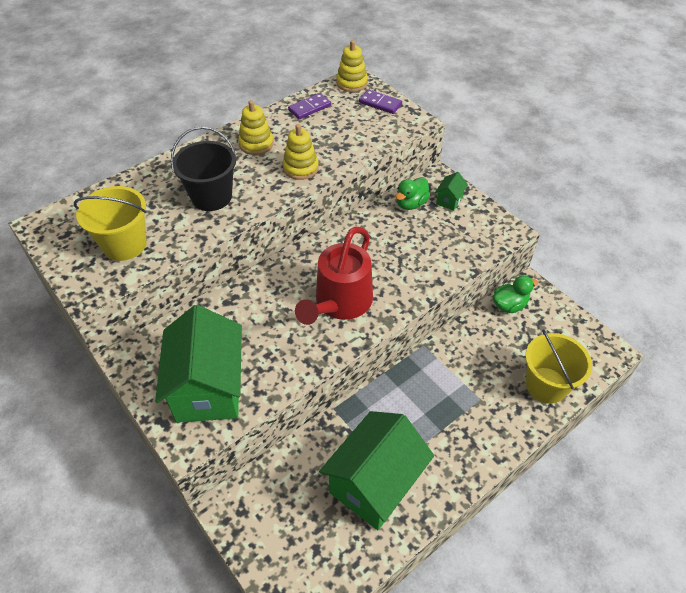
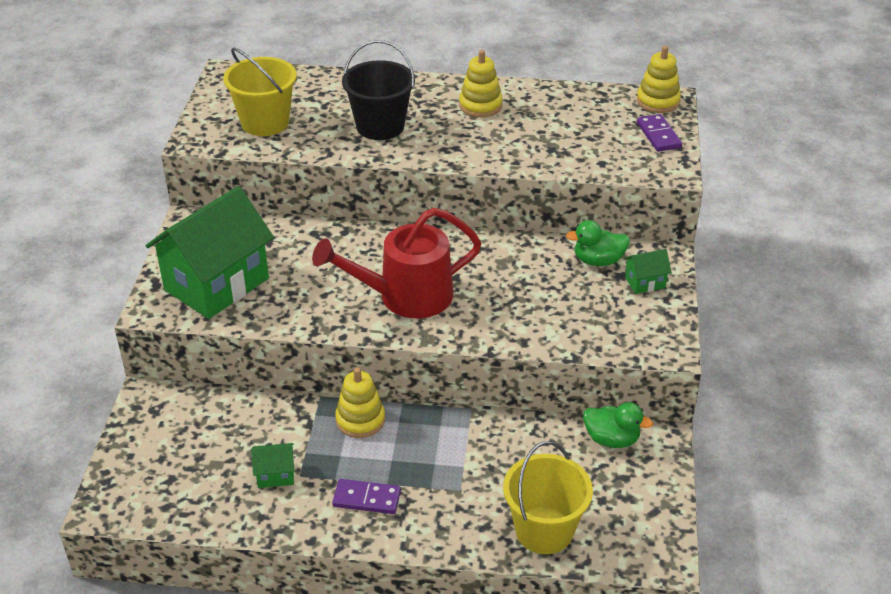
camera: 45 degrees right, 10 degrees down
yellow stacking toy [283,124,319,180] -> yellow stacking toy moved to [335,368,385,438]
purple domino [288,93,331,119] -> purple domino moved to [332,479,401,514]
green house [319,411,434,530] -> green house [251,443,294,488], size x0.41

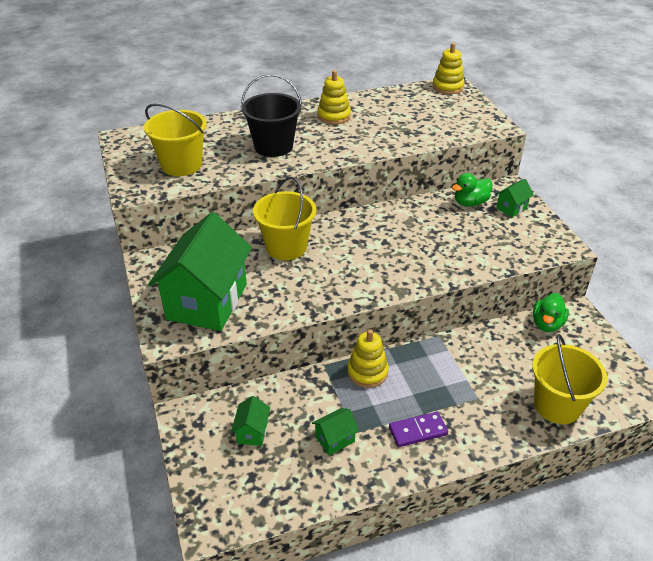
camera: 25 degrees left, 0 degrees up
red watering can [312,208,481,318] -> none
green duck [583,402,653,448] -> green duck turned 120 degrees clockwise [533,293,569,332]
purple domino [637,114,682,152] -> none
none -> green house [231,396,270,446]
none -> yellow bucket [253,177,316,260]

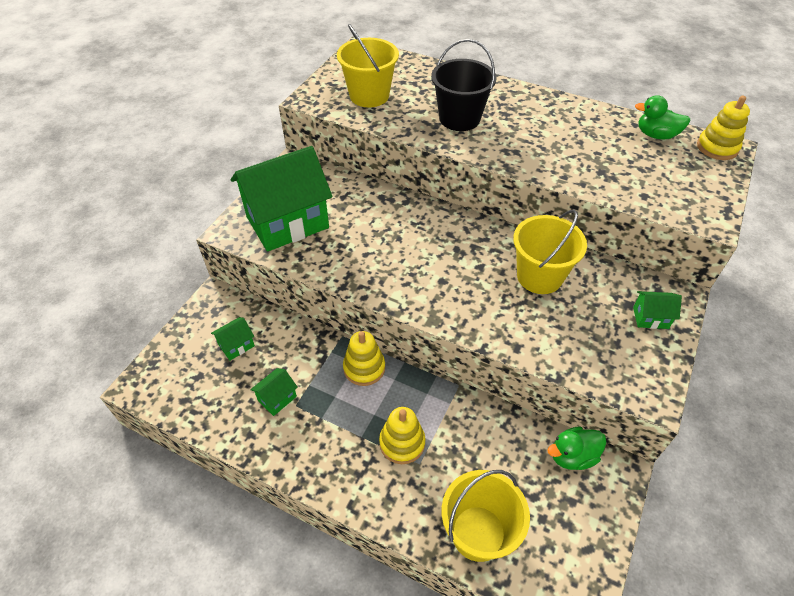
camera: 45 degrees right, 10 degrees up
yellow bucket [253,177,316,260] -> yellow bucket moved to [513,209,587,294]
green house [312,408,359,455] -> green house turned 60 degrees counterclockwise [250,368,298,416]
yellow stacking toy [317,70,351,124] -> yellow stacking toy moved to [379,407,426,464]
purple domino [389,412,448,447] -> none
green duck [452,173,492,207] -> green duck moved to [635,95,690,140]

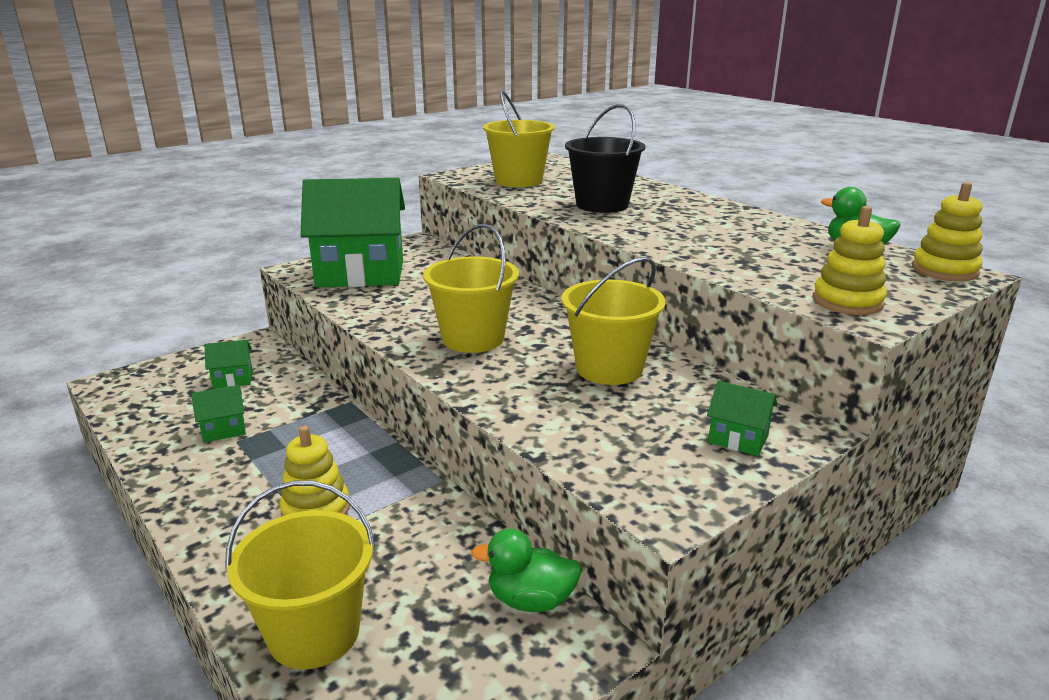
camera: 25 degrees right, 25 degrees down
yellow stacking toy [343,331,385,386] -> yellow stacking toy moved to [813,206,887,315]
none -> yellow bucket [423,224,519,353]

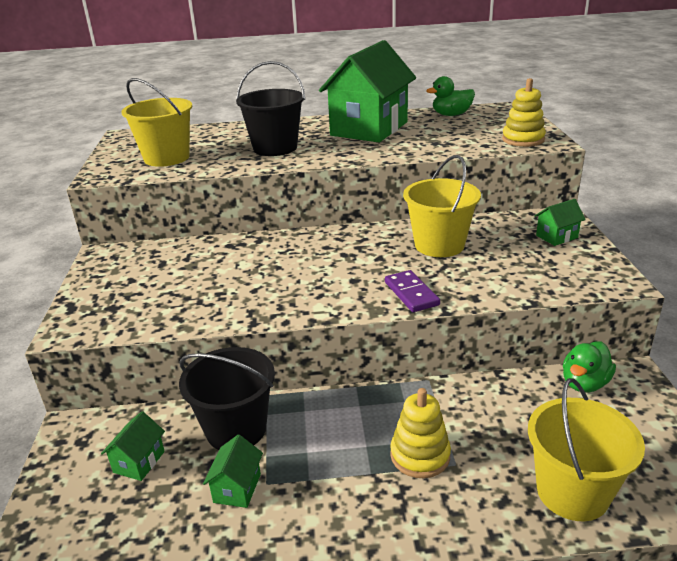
camera: 55 degrees left, 5 degrees up
green house [300,178,405,287] -> green house moved to [319,40,416,142]
yellow bucket [423,224,519,353] -> none
yellow stacking toy [912,182,982,281] -> none
none -> black bucket [179,347,275,450]
none -> purple domino [385,270,440,312]

